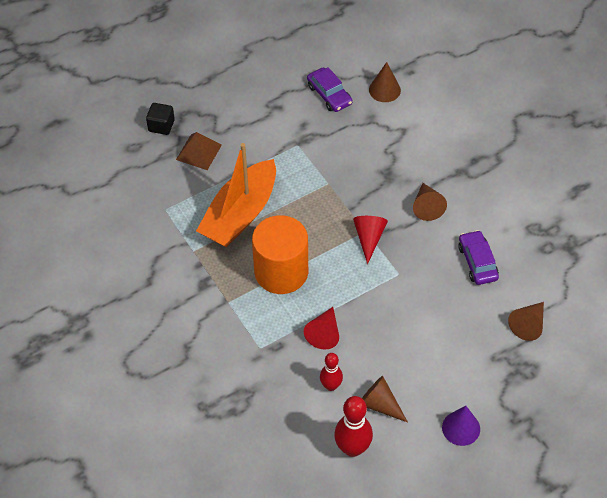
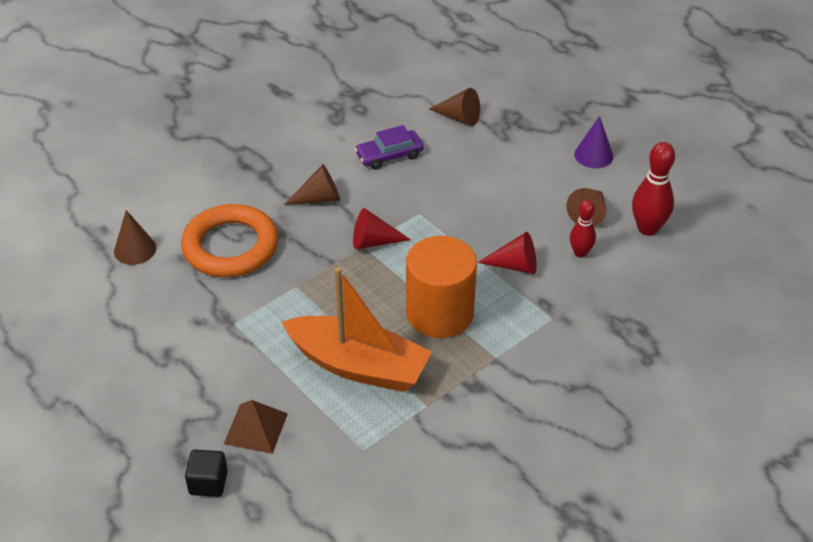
camera: 100 degrees left, 10 degrees down
purple car [307,67,353,112] -> none
none -> orange ring [181,204,278,277]

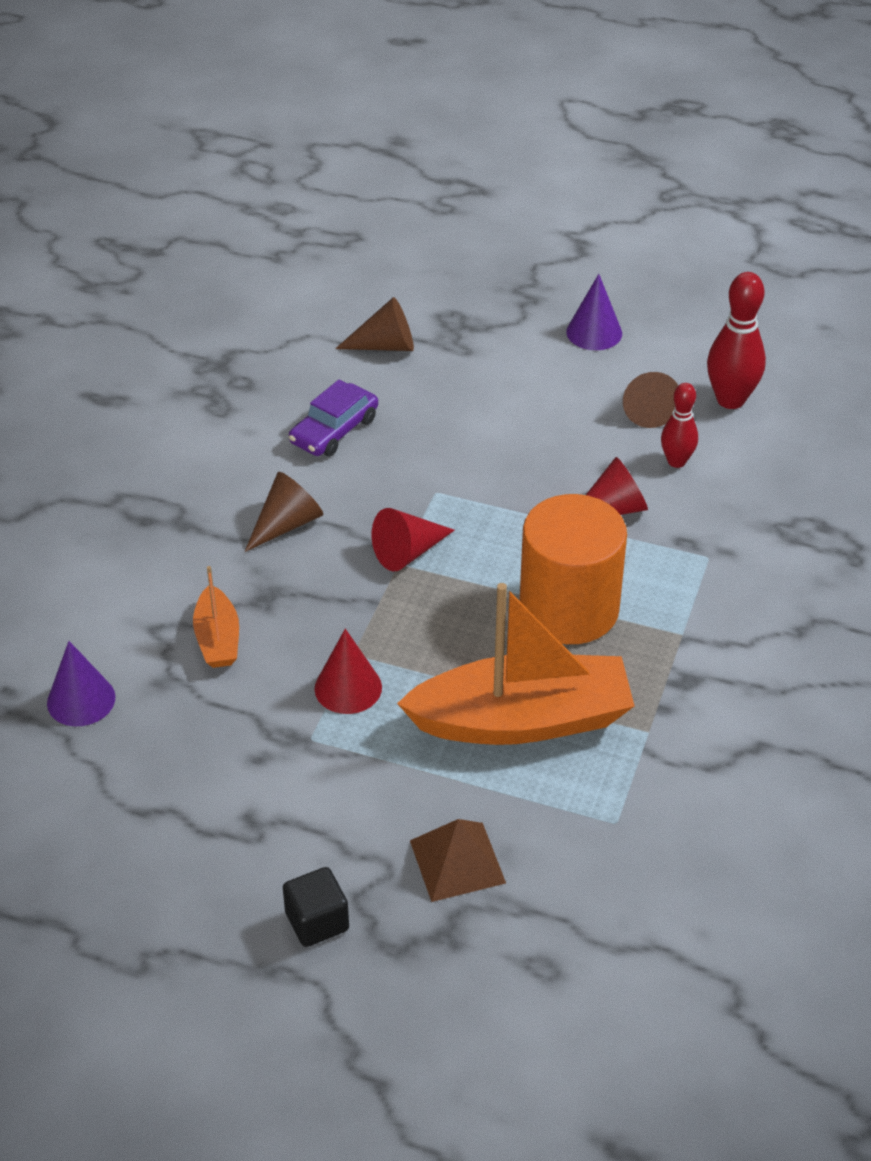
camera: 30 degrees left, 0 degrees up
brown cone [114,210,156,265] -> purple cone [47,641,115,726]
orange ring [181,204,278,277] -> orange boat [193,566,239,668]
black cube [185,450,228,497] -> black cube moved to [283,867,349,947]
none -> red cone [314,629,382,714]

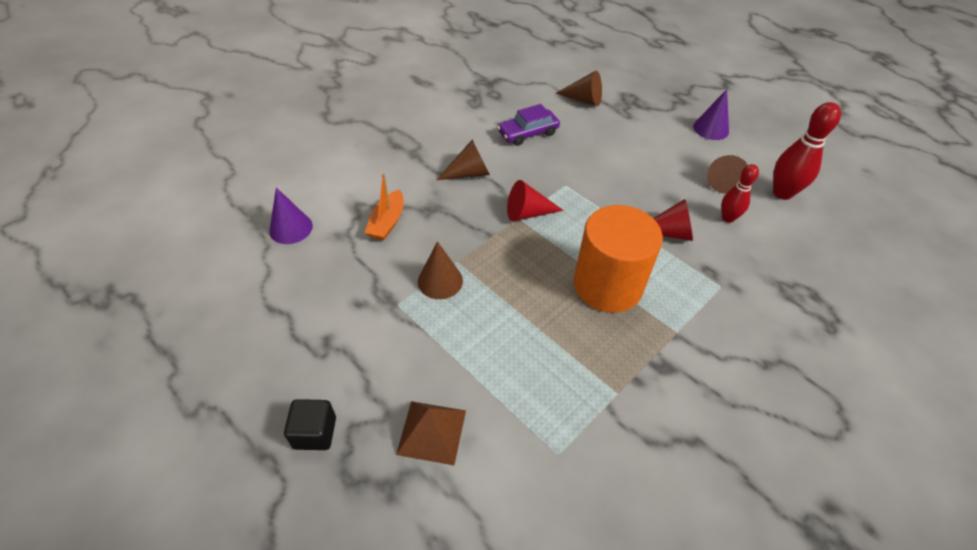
camera: 25 degrees right, 5 degrees up
red cone [314,629,382,714] -> brown cone [418,241,463,299]
orange boat [397,583,634,745] -> none

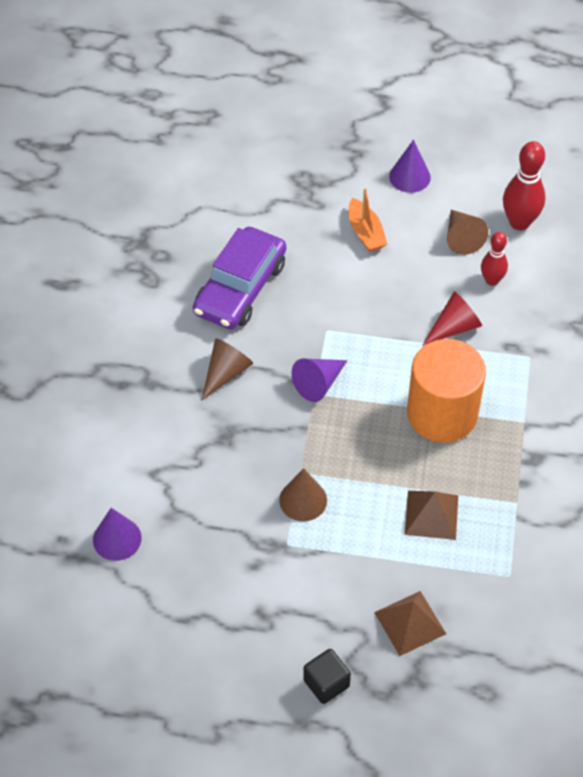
camera: 35 degrees left, 5 degrees up
orange boat [365,173,403,241] -> orange boat moved to [349,187,387,252]
purple car [497,104,560,146] -> purple car [193,227,286,329], size x1.60
red cone [507,180,564,221] -> purple cone [292,359,348,402]
brown cone [556,71,602,106] -> none
none -> brown pyramid [405,491,458,540]

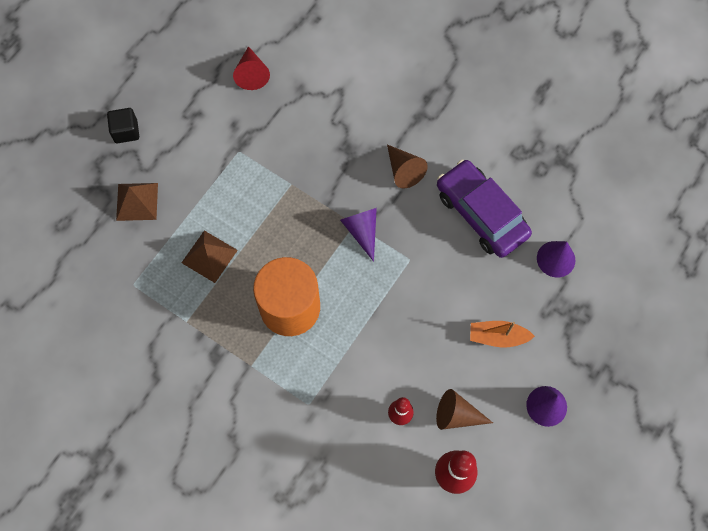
camera: 115 degrees right, 15 degrees up
purple cone [93,508,142,561] -> purple cone moved to [537,241,575,277]
brown cone [279,468,327,521] -> none
red cone [423,291,482,345] -> red cone moved to [233,46,270,90]

